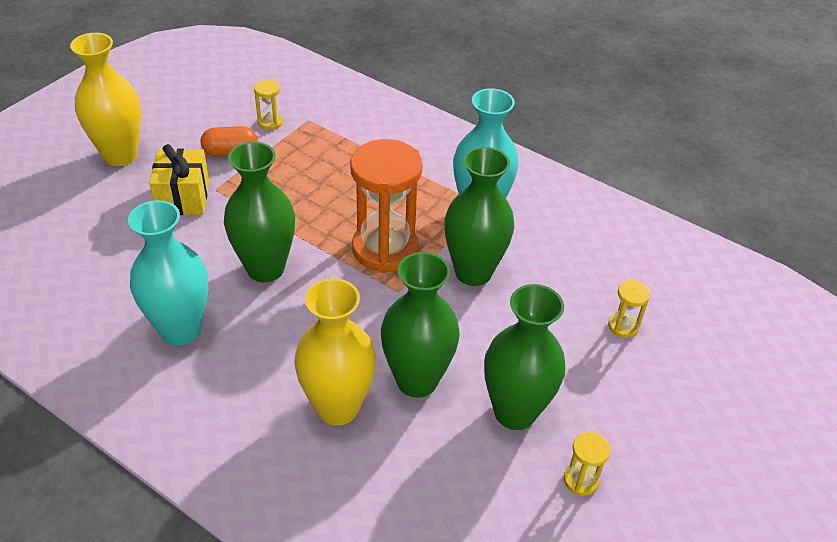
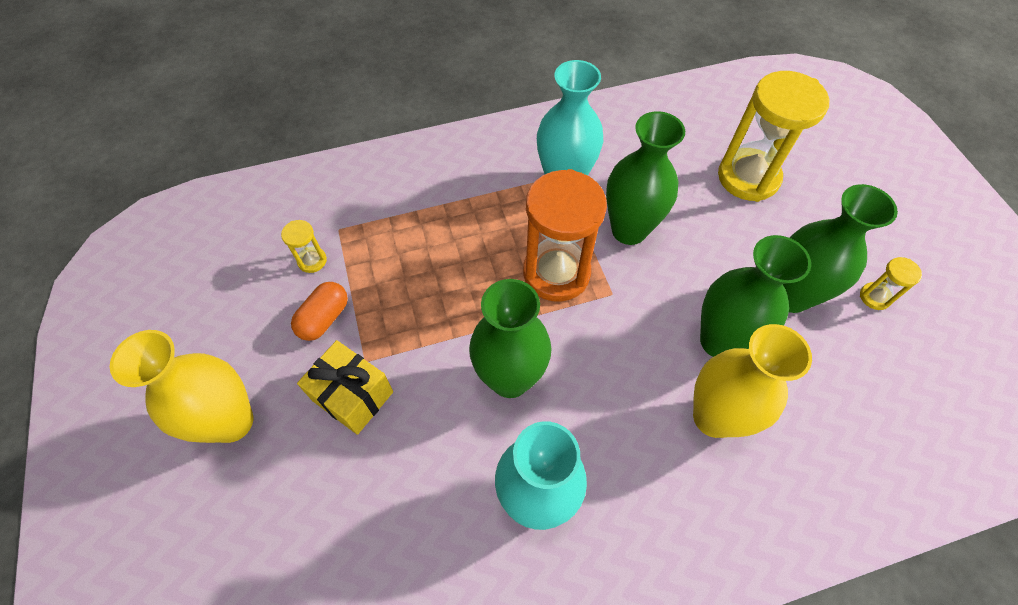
camera: 50 degrees left, 15 degrees up
yellow hourglass [608,280,651,338] -> yellow hourglass [718,71,829,202], size x2.30

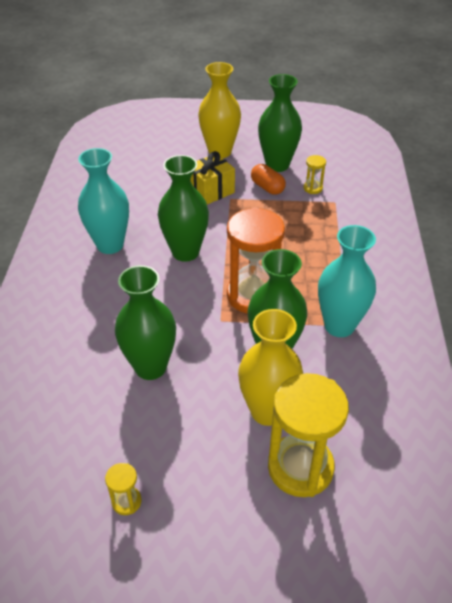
camera: 110 degrees right, 15 degrees down
yellow vase [693,324,812,438] -> yellow vase moved to [238,309,303,426]
green vase [783,184,898,313] -> green vase moved to [258,74,302,172]

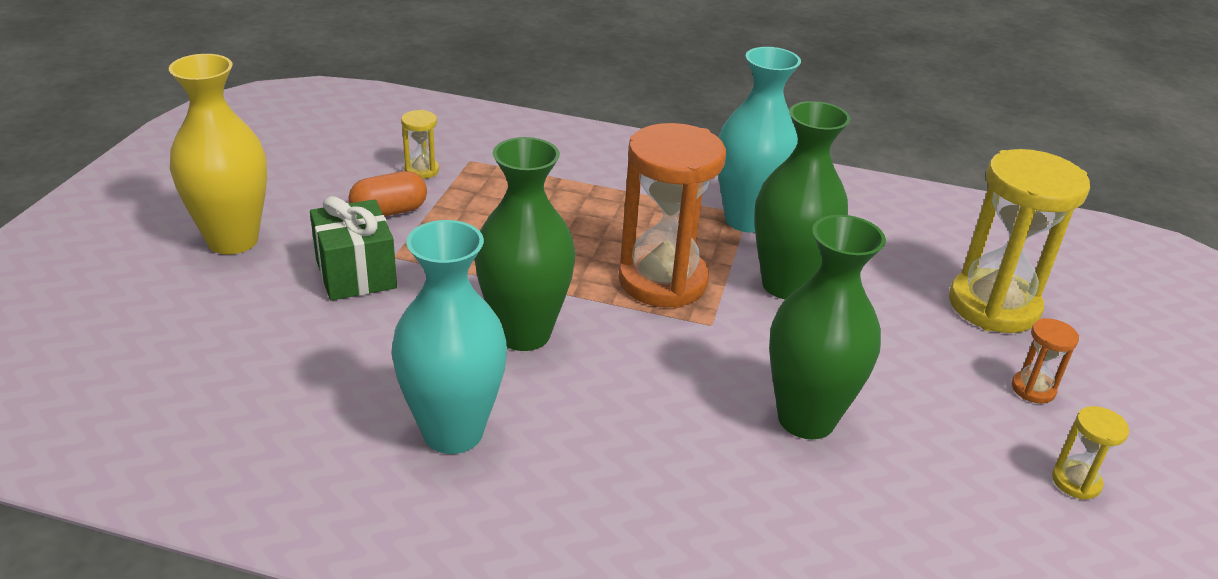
camera: 80 degrees left, 10 degrees down
yellow gift [190,151,235,204] -> green gift [310,196,397,301]
yellow vase [238,309,303,426] -> none
green vase [258,74,302,172] -> none
none -> orange hourglass [1012,318,1079,403]

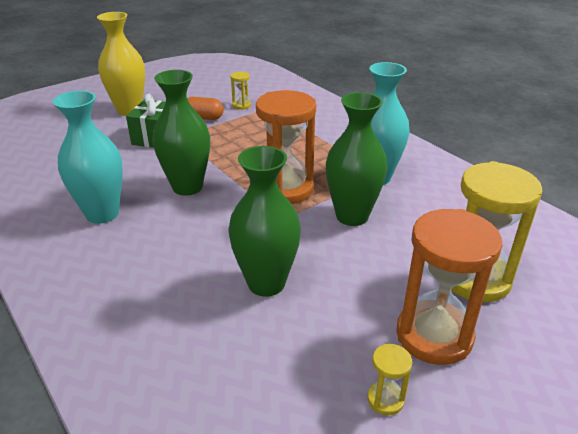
camera: 40 degrees right, 0 degrees up
orange hourglass [1012,318,1079,403] -> orange hourglass [396,209,503,365], size x2.30

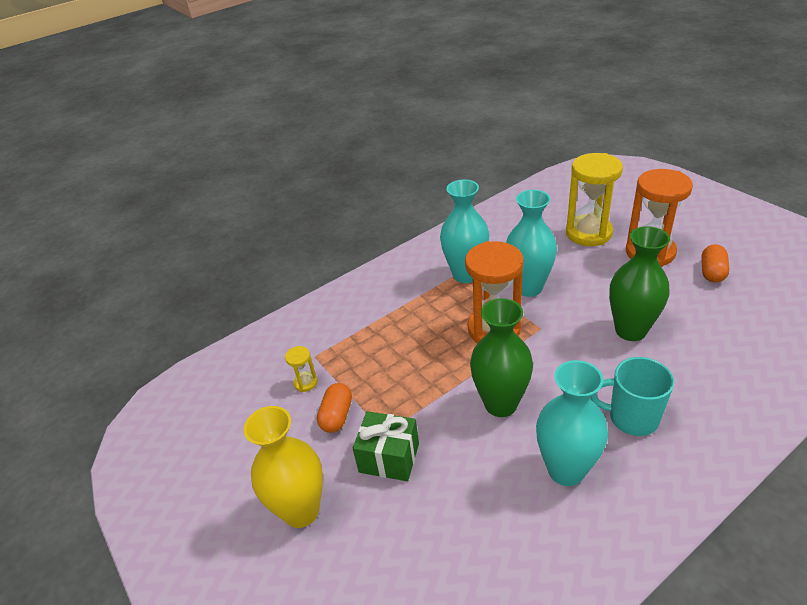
camera: 85 degrees left, 5 degrees up
green vase [326,92,388,226] -> turquoise vase [506,190,557,297]
yellow hourglass [367,344,412,415] -> orange capsule [701,244,729,282]
none -> turquoise mug [590,357,674,436]

